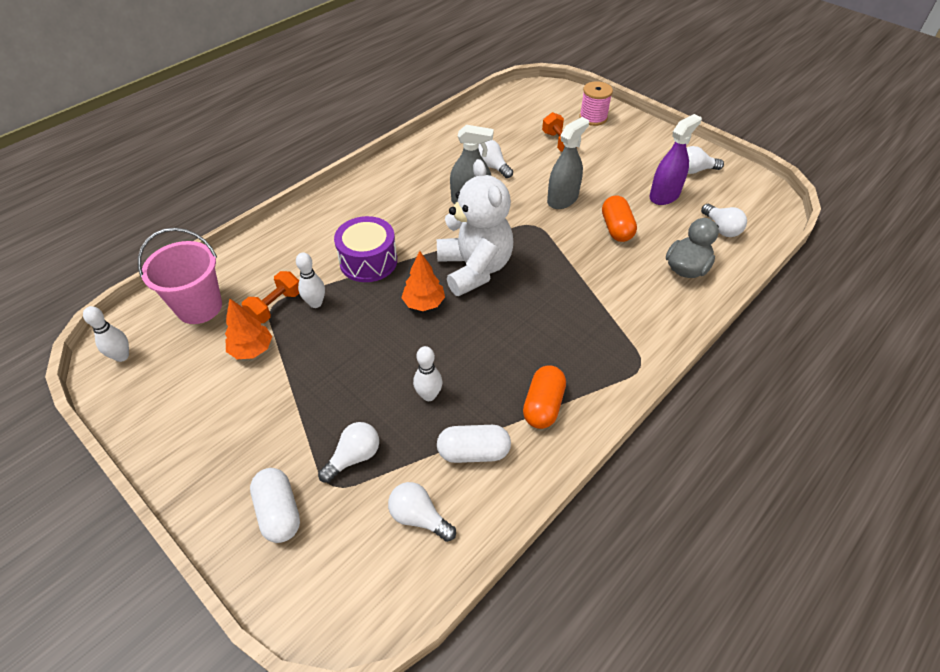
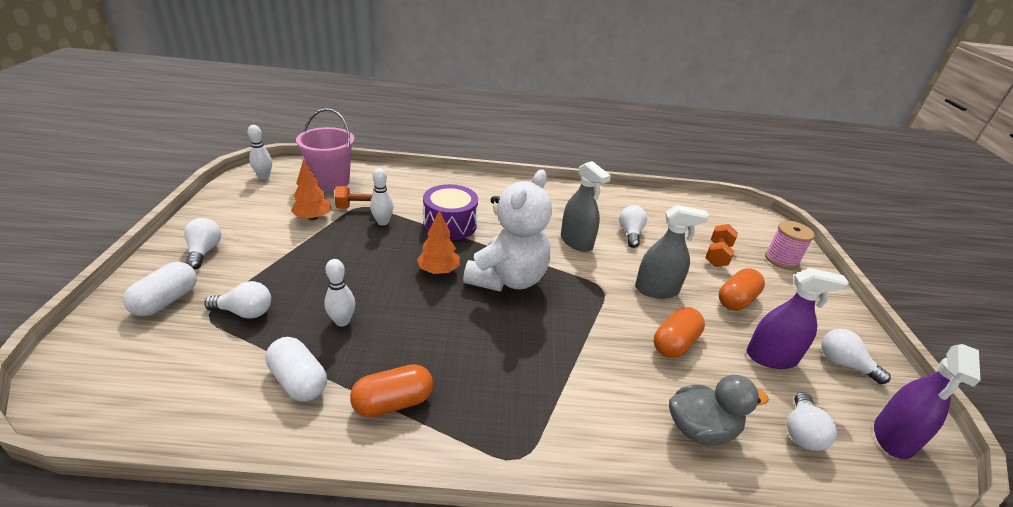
camera: 45 degrees right, 15 degrees down
white light bulb [388,482,456,542] -> white light bulb moved to [184,218,221,270]
none -> orange capsule [719,268,765,311]
none -> purple spray bottle [874,344,981,459]

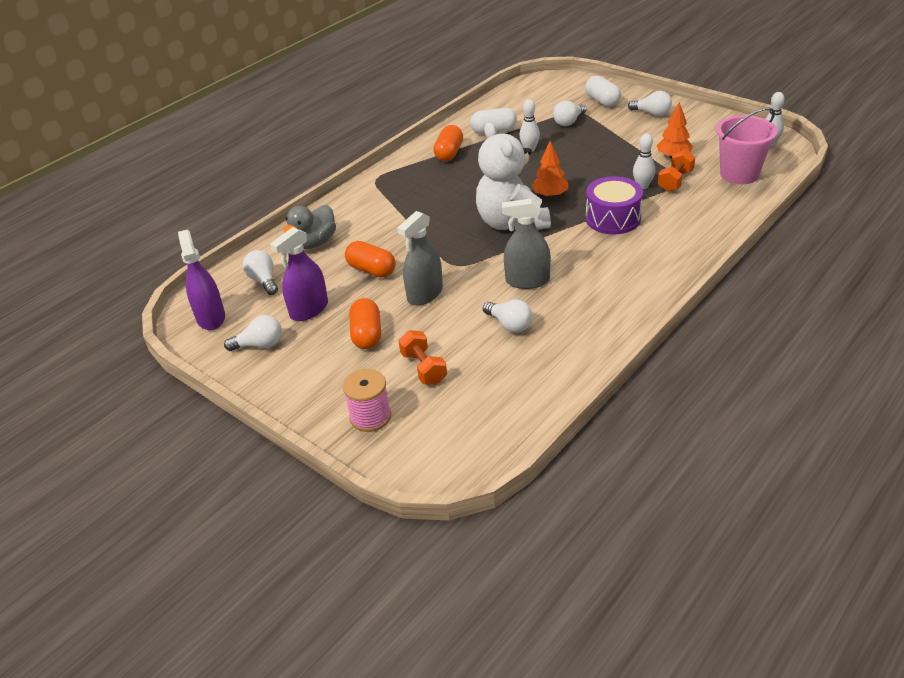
camera: 135 degrees right, 5 degrees up
orange capsule [654,307,705,358] -> orange capsule turned 45 degrees counterclockwise [345,241,396,278]

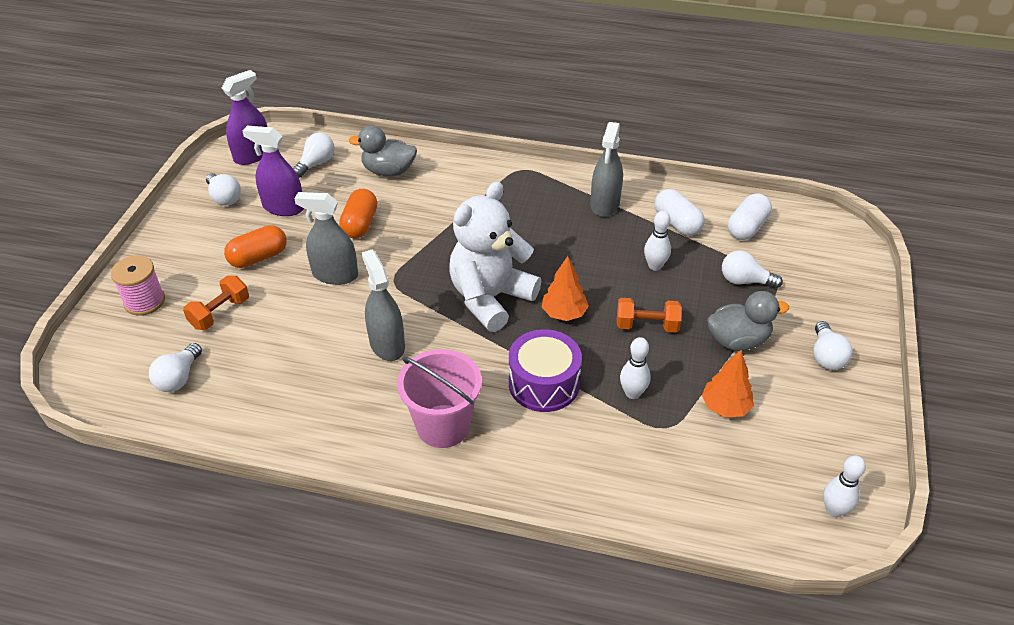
camera: 60 degrees right, 5 degrees up
orange capsule [434,125,463,161] -> grey spray bottle [591,122,623,217]
white light bulb [483,299,532,333] -> white light bulb moved to [149,343,202,392]
white capsule [585,75,621,107] -> white capsule moved to [728,194,772,240]
orange dumbbell [658,149,695,192] -> orange dumbbell moved to [617,298,682,332]
pink bucket [716,107,778,184] -> pink bucket moved to [397,349,482,448]
none -> grey duck [707,291,789,351]

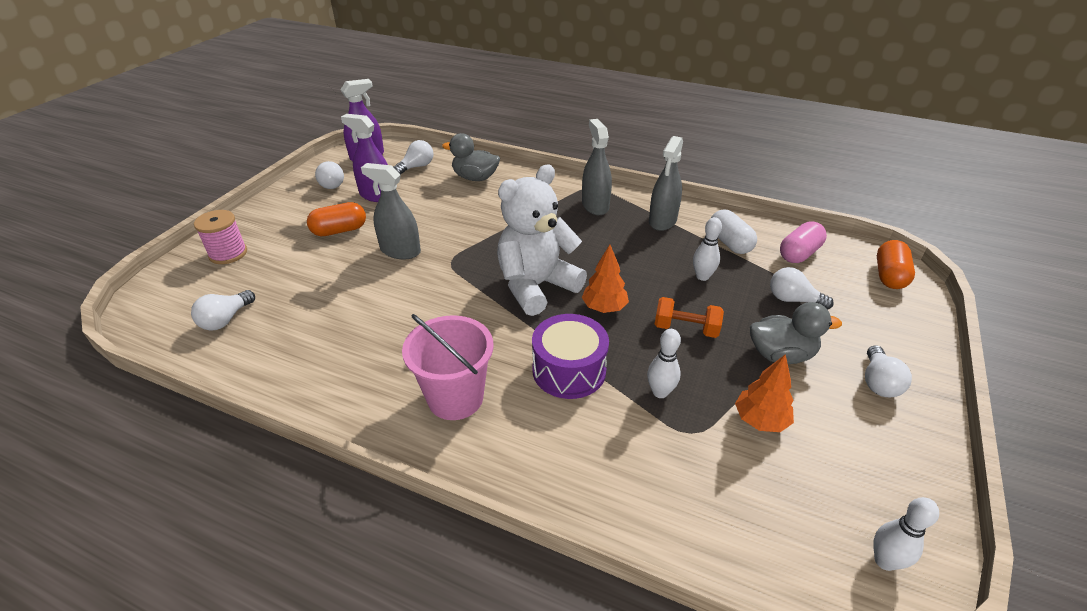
camera: 10 degrees right, 5 degrees down
orange dumbbell [183,276,249,330] -> none
orange capsule [339,189,377,238] -> orange capsule moved to [877,240,915,289]
grey spray bottle [362,249,405,361] -> grey spray bottle moved to [582,119,612,215]
white capsule [728,194,772,240] -> pink capsule [780,221,827,263]

